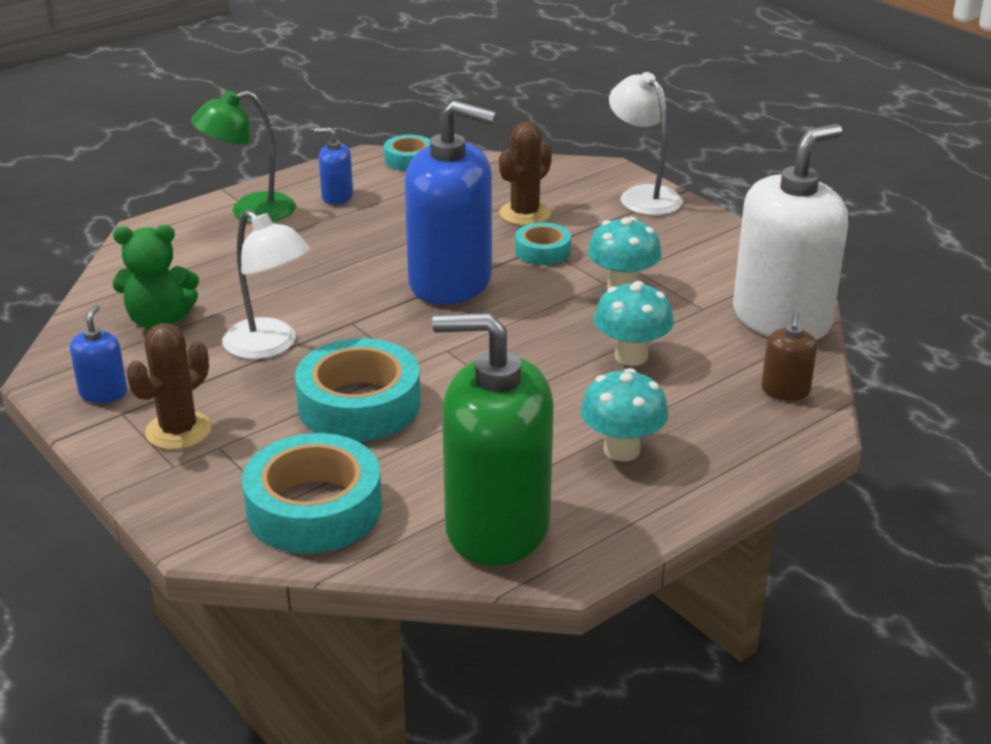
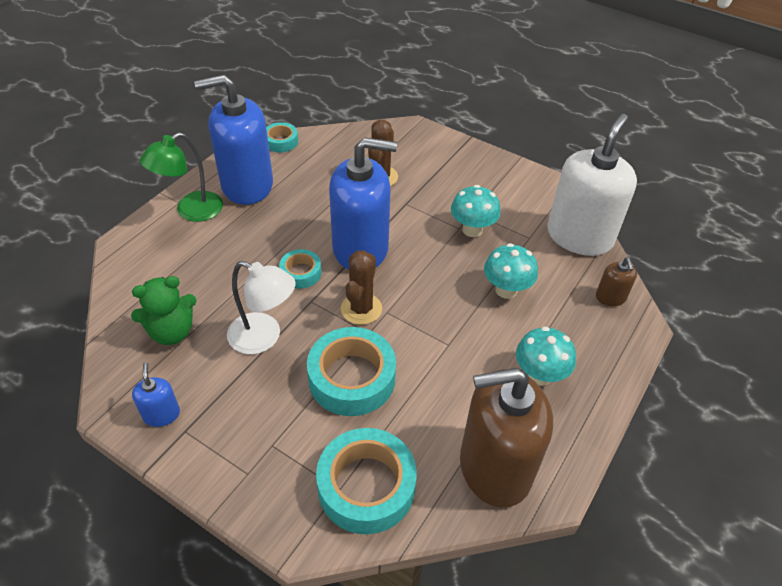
camera: 20 degrees left, 15 degrees up
brown cactus [126,323,212,450] -> brown cactus moved to [341,250,382,325]
blue soap dispenser [314,127,353,205] -> blue soap dispenser [194,75,273,205], size x2.35
green soap dispenser [432,313,554,566] -> brown soap dispenser [460,368,553,507]
turquoise tape [515,222,571,265] -> turquoise tape moved to [279,249,322,289]
white lamp [609,72,683,215] -> none

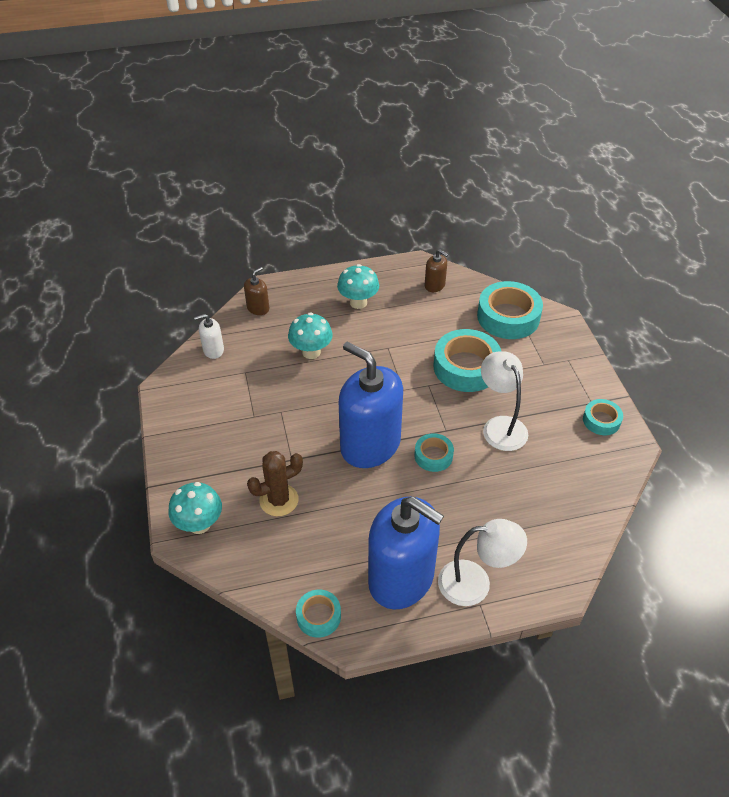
camera: 135 degrees left, 0 degrees up
green teddy bear [131,276,197,345] -> none
blue soap dispenser [132,362,180,427] -> turquoise tape [583,399,623,435]
green lamp [140,132,223,222] -> white lamp [438,519,527,606]
brown cactus [341,250,382,325] -> none
turquoise mushroom [451,185,501,237] -> turquoise mushroom moved to [168,482,222,534]
brown soap dispenser [460,368,553,507] -> brown soap dispenser [425,249,448,292], size x0.43
white soap dispenser [547,114,637,256] -> white soap dispenser [194,314,224,359], size x0.43

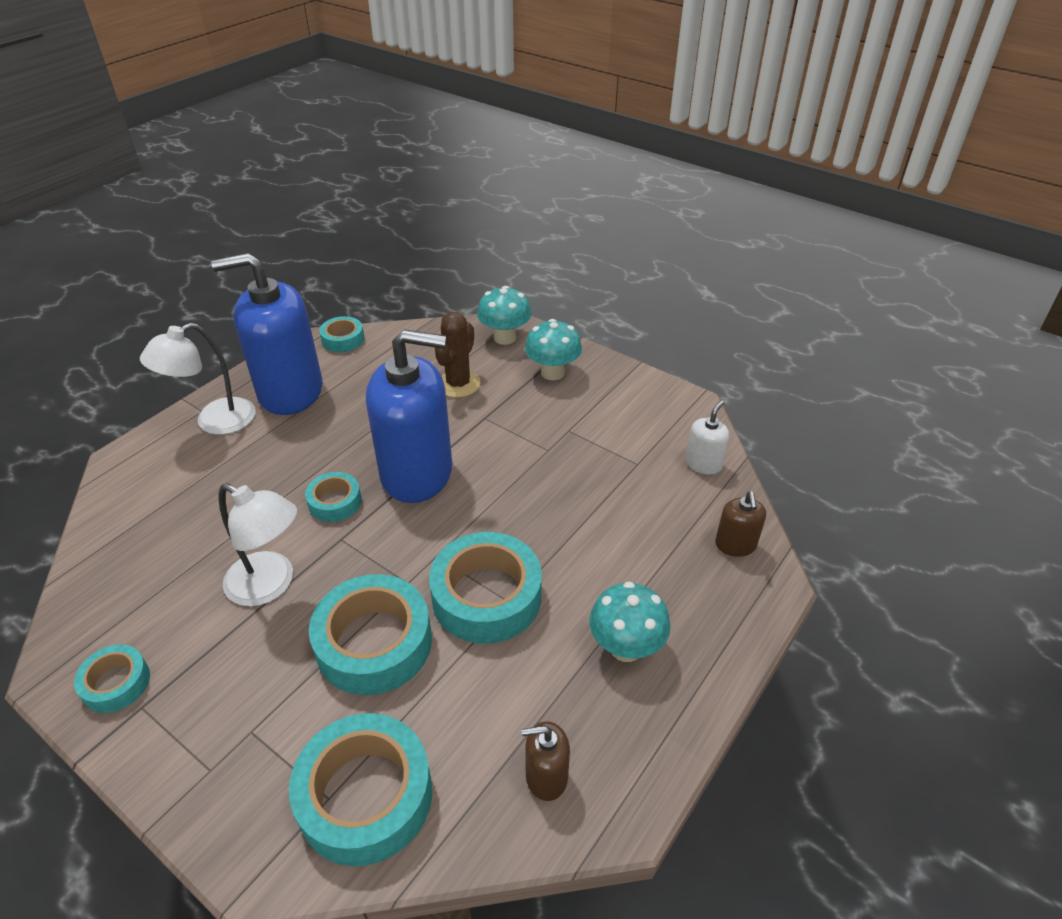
camera: 140 degrees right, 5 degrees down
turquoise mushroom [288,312,333,359] -> turquoise mushroom moved to [525,319,582,380]
none -> turquoise tape [429,532,542,643]

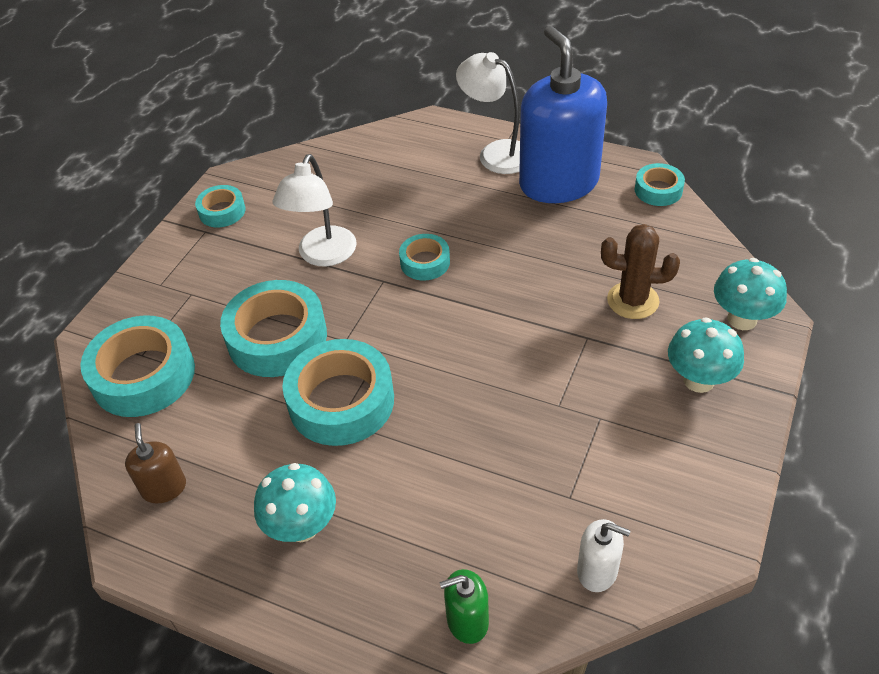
camera: 80 degrees right, 5 degrees up
blue soap dispenser [366,329,452,503] -> none
brown soap dispenser [715,492,766,557] -> green soap dispenser [439,569,489,644]

